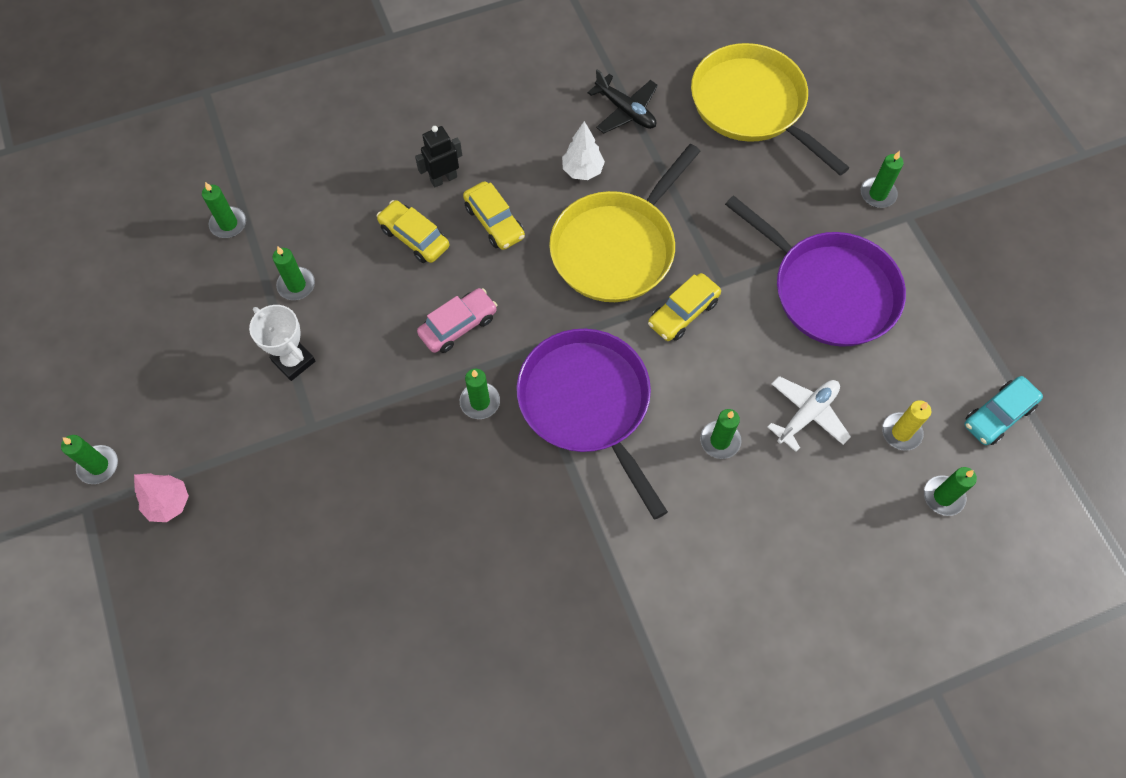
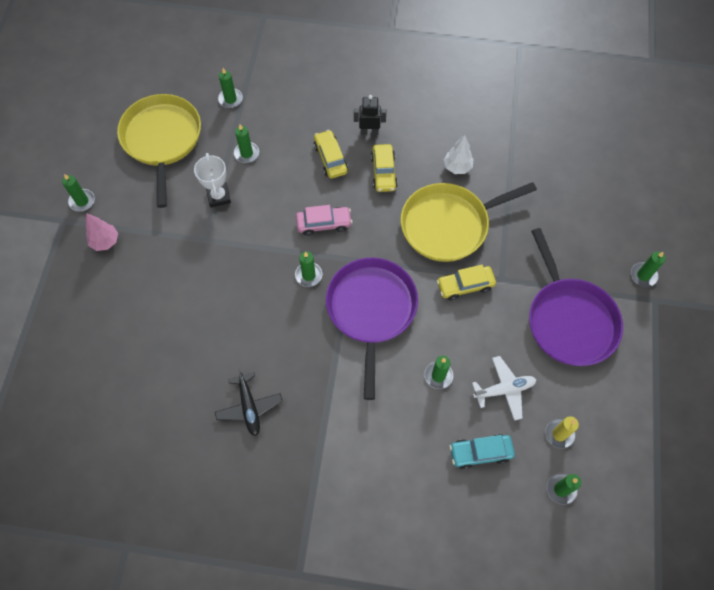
camera: 30 degrees right, 0 degrees up
black plane [588,69,658,133] -> black plane moved to [215,369,282,436]
yellow pan [691,43,850,176] -> yellow pan moved to [117,94,201,208]
turquoise car [964,376,1043,445] -> turquoise car moved to [449,434,515,469]

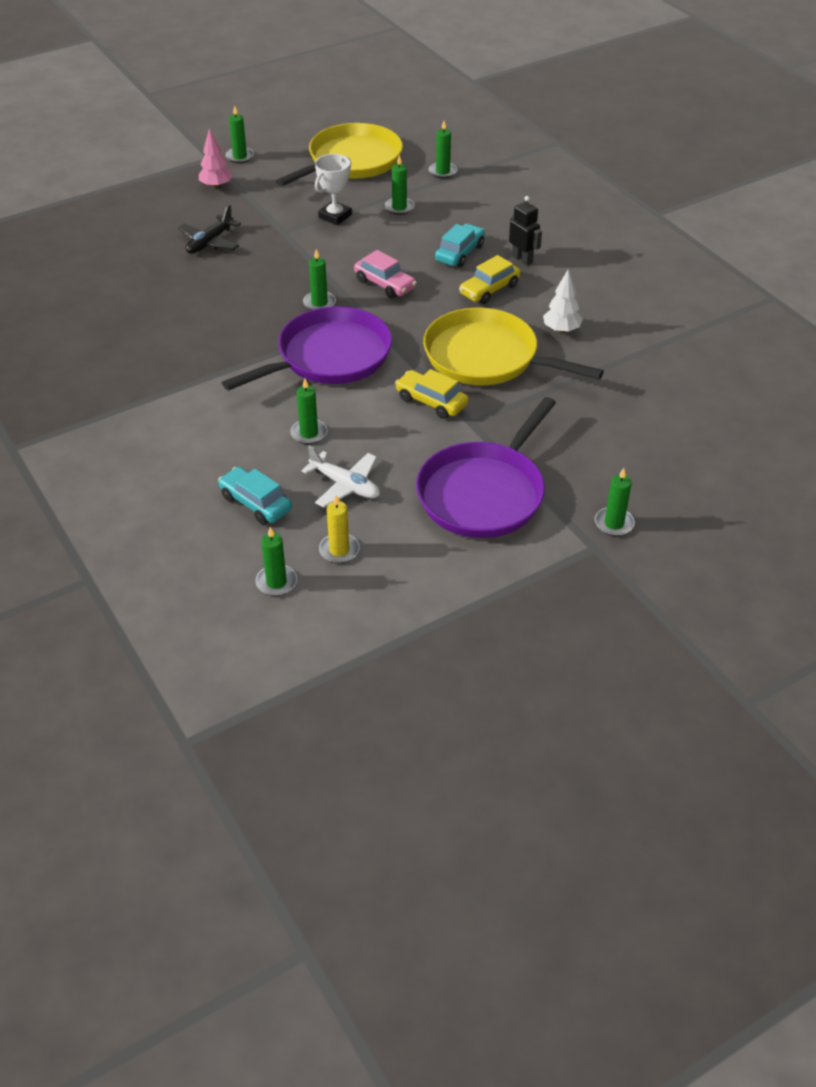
camera: 50 degrees right, 20 degrees down
black plane [215,369,282,436] -> black plane moved to [178,205,241,254]
yellow car [314,130,348,178] -> turquoise car [435,224,485,267]

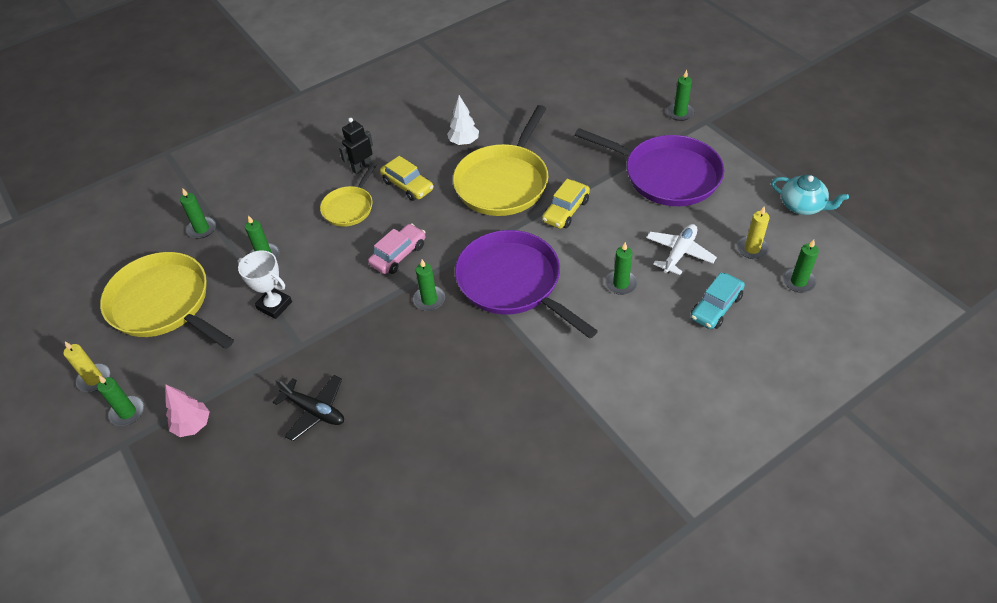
camera: 90 degrees left, 5 degrees up
turquoise car [435,224,485,267] -> yellow pan [320,163,377,227]
none -> yellow candle [64,342,110,392]
none -> turquoise teapot [771,175,849,215]

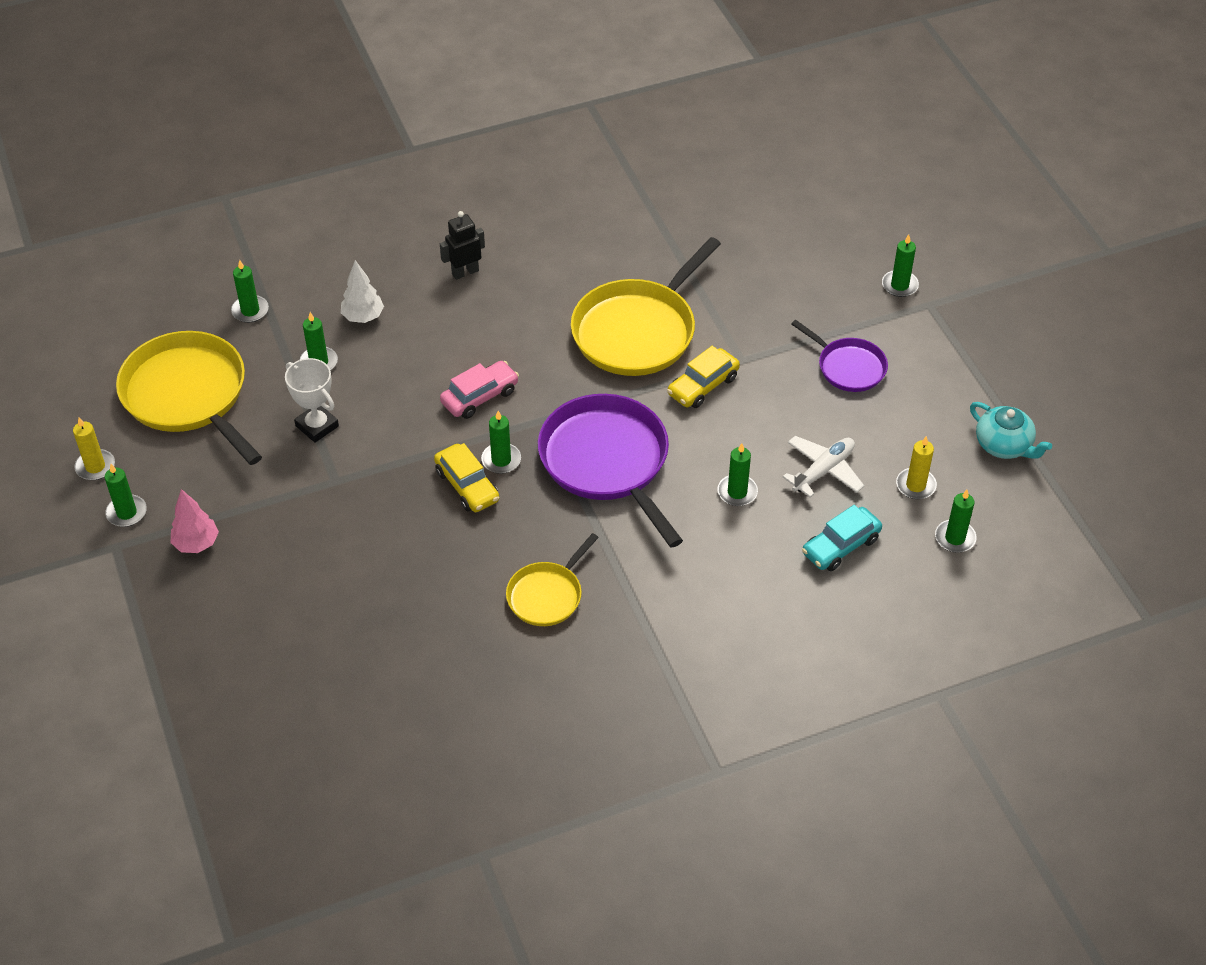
camera: 10 degrees right, 0 degrees up
black plane [273,375,344,441] -> none
yellow pan [320,163,377,227] -> yellow pan moved to [506,533,599,626]
yellow car [380,156,433,201] -> yellow car moved to [434,443,499,512]
white tree [447,95,479,145] -> white tree moved to [341,260,384,323]
purple pan [575,128,724,206] -> purple pan [791,320,888,392], size x0.55

